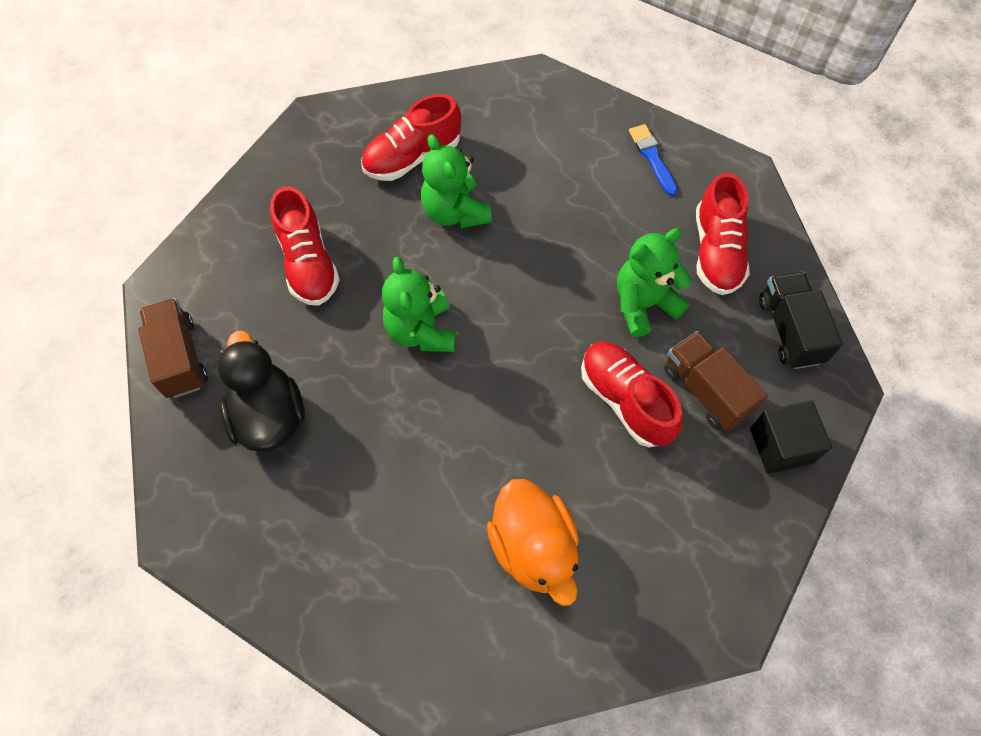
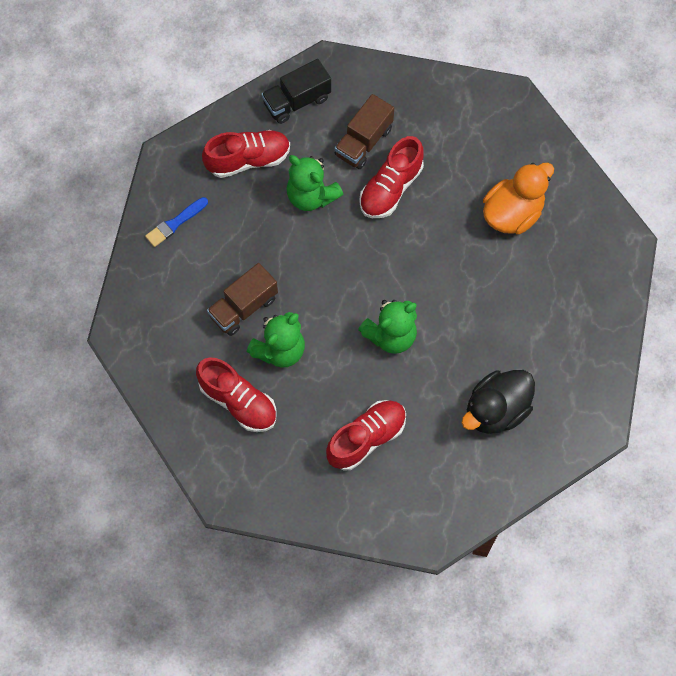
camera: 110 degrees left, 5 degrees up
brown truck [138,298,208,398] -> brown truck moved to [207,263,278,336]
black cube [750,401,832,474] -> none

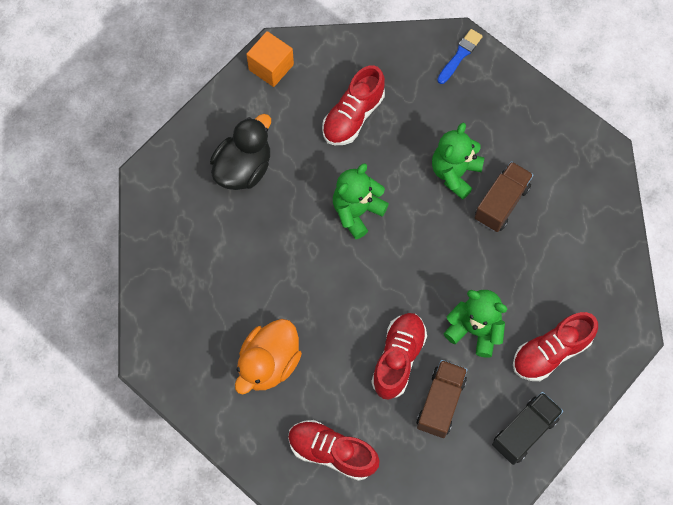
camera: 165 degrees right, 0 degrees up
blue brush [145,197,208,247] -> blue brush moved to [437,29,483,84]
red shoe [196,357,276,432] -> red shoe moved to [288,420,380,481]
none -> orange cube [246,31,294,87]

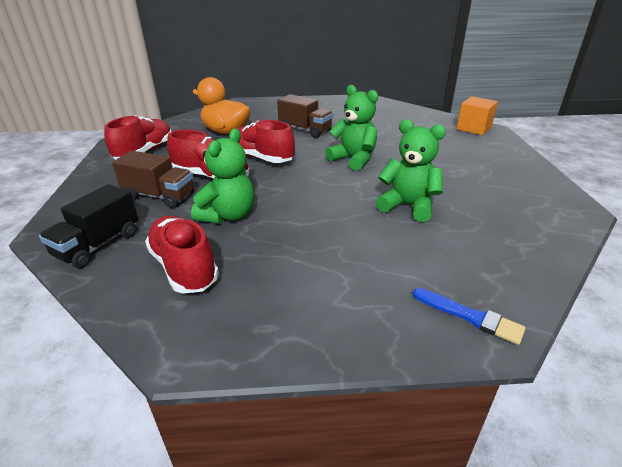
camera: 90 degrees right, 35 degrees down
black duck [210,114,271,190] -> none
red shoe [322,65,385,145] -> red shoe moved to [236,120,295,163]
blue brush [437,29,483,84] -> blue brush moved to [413,288,526,345]
brown truck [475,161,533,232] -> brown truck moved to [277,94,333,138]
black truck [492,392,563,465] -> black truck turned 75 degrees clockwise [39,184,139,268]

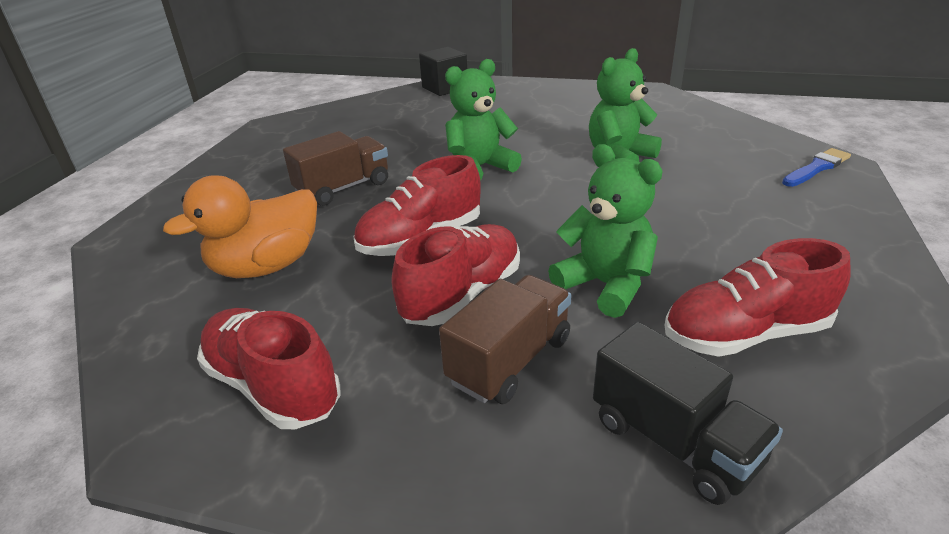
camera: 70 degrees left, 0 degrees up
orange cube [456,96,498,135] -> black cube [419,47,467,96]

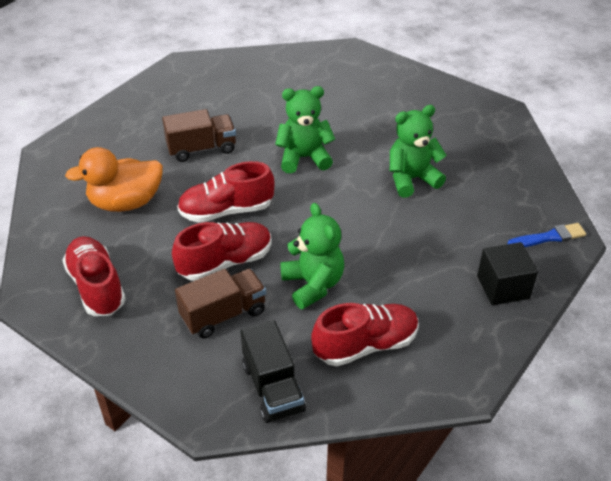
camera: 20 degrees right, 10 degrees up
black cube [419,47,467,96] -> black cube moved to [477,242,538,305]
red shoe [665,238,851,357] -> red shoe turned 150 degrees clockwise [311,303,419,366]

